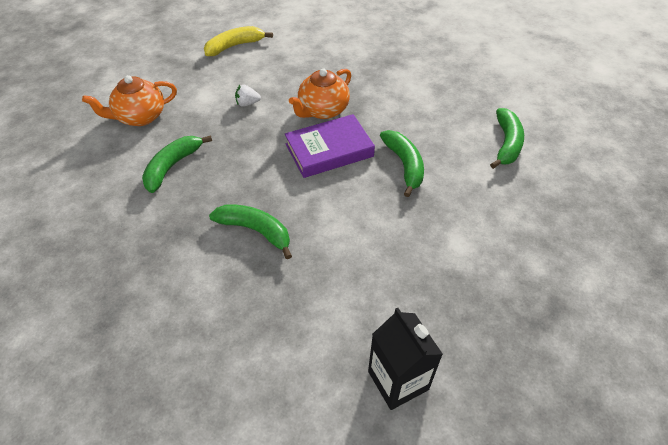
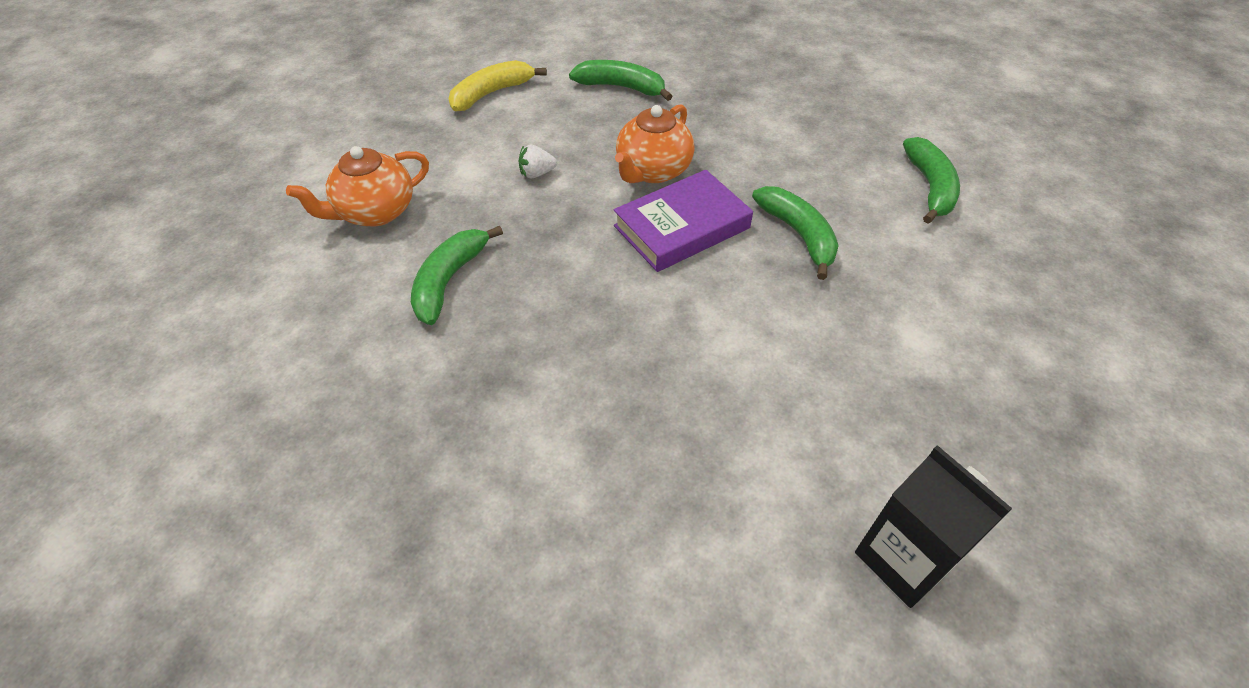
camera: 10 degrees left, 0 degrees up
green banana [209,204,292,259] -> green banana moved to [569,60,672,101]

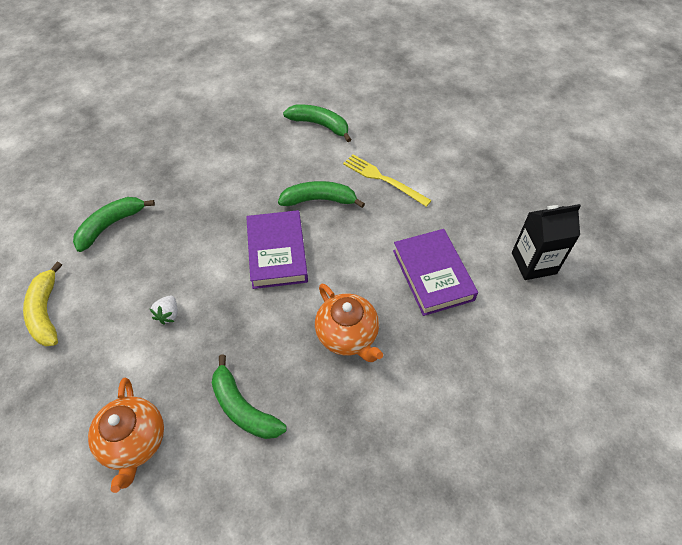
camera: 65 degrees left, 5 degrees up
orange teapot [615,104,694,183] -> orange teapot moved to [315,284,383,362]
none -> yellow fork [343,154,432,207]
none -> purple book [393,229,478,316]

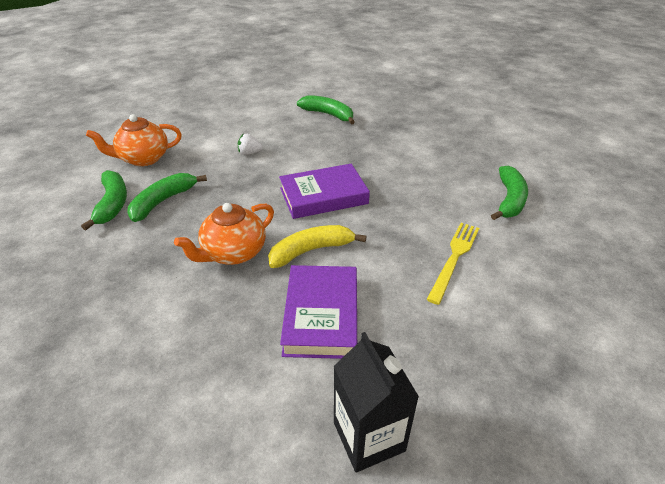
camera: 80 degrees right, 15 degrees down
yellow banana [23,261,62,346] -> yellow banana moved to [268,225,367,268]
green banana [278,181,365,208] -> green banana moved to [81,170,127,230]
purple book [393,229,478,316] -> purple book turned 60 degrees counterclockwise [280,265,357,359]

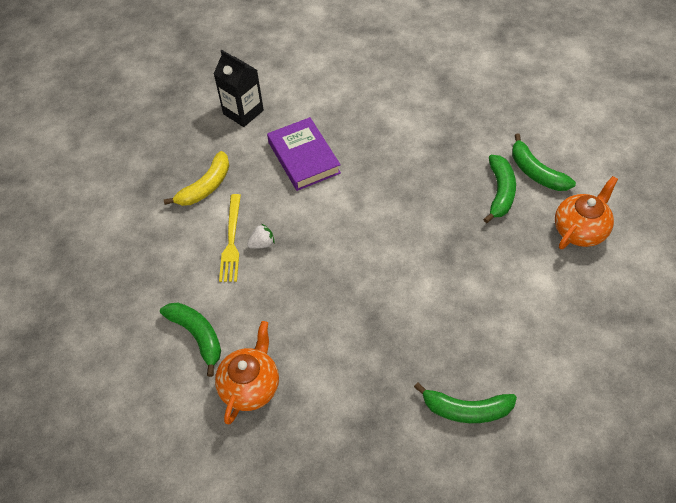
camera: 155 degrees right, 15 degrees up
orange teapot [174,203,274,265] -> orange teapot moved to [215,321,279,425]
white strawberry [238,134,263,155] -> white strawberry moved to [247,224,275,249]
yellow banana [268,225,367,268] -> yellow banana moved to [163,151,229,206]
purple book [279,164,370,219] -> none
green banana [491,166,528,220] -> green banana turned 150 degrees clockwise [160,303,221,377]

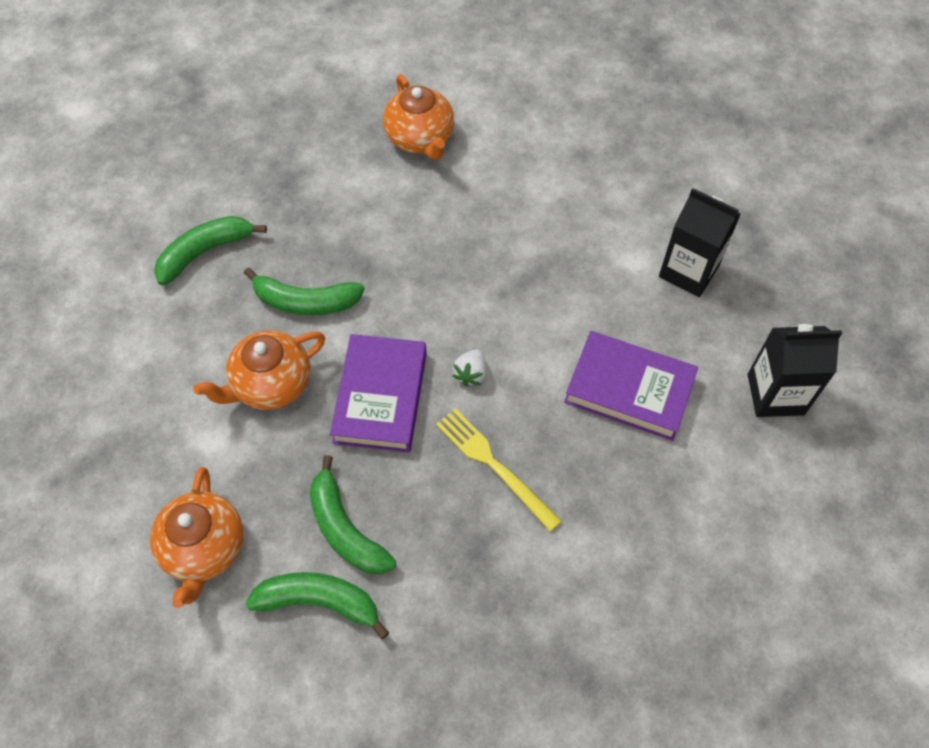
camera: 135 degrees right, 5 degrees up
green banana [160,303,221,377] -> green banana moved to [244,268,365,315]
yellow banana [163,151,229,206] -> black carton [659,188,741,297]
yellow fork [219,194,241,282] -> yellow fork moved to [436,409,562,532]
white strawberry [247,224,275,249] -> white strawberry moved to [452,349,487,386]
none -> orange teapot [193,330,325,410]
none -> purple book [330,334,427,452]

